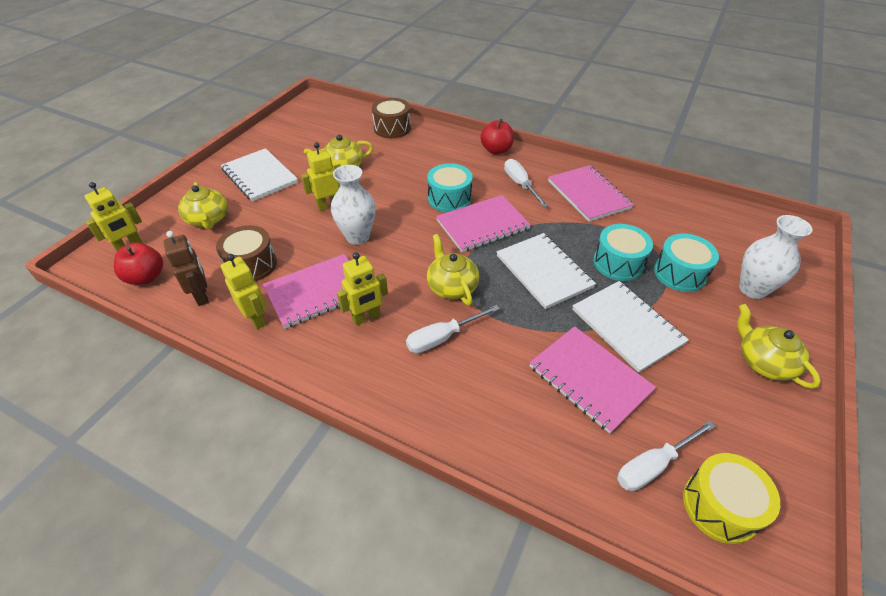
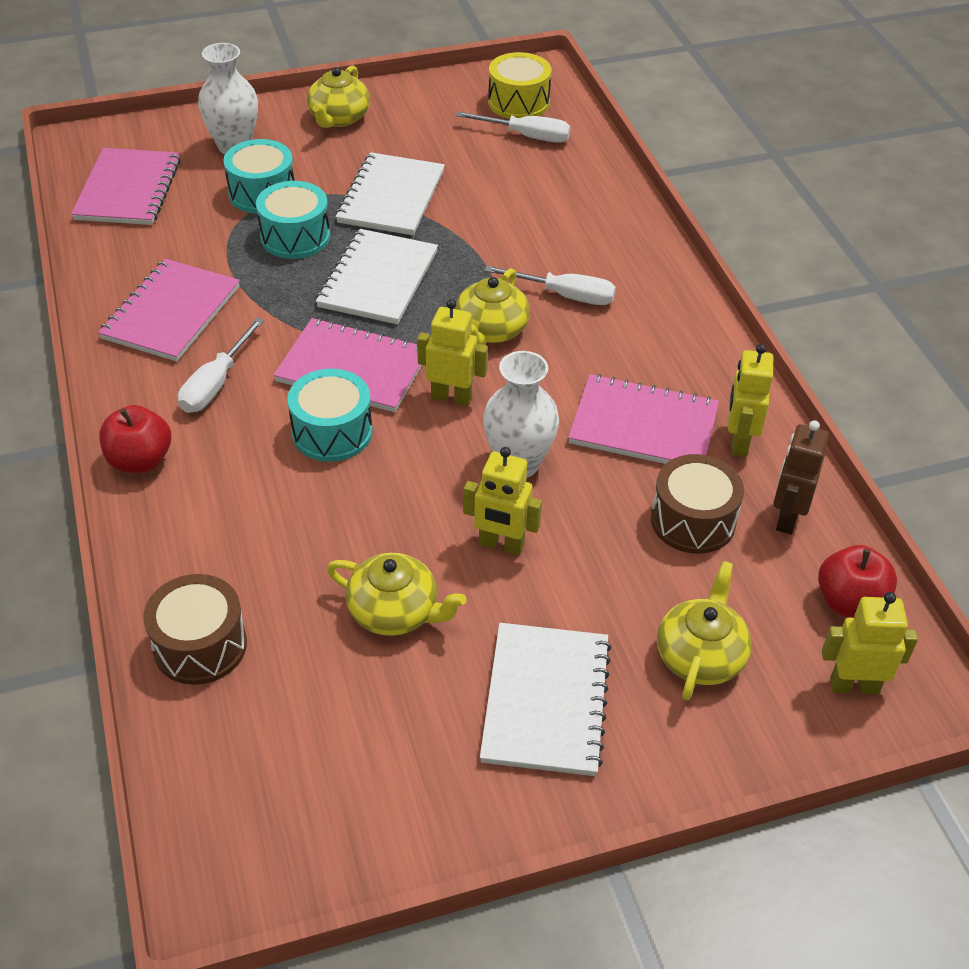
camera: 135 degrees left, 0 degrees up
yellow robot [337,252,388,326] -> yellow robot moved to [417,299,488,406]
pink notebook [529,326,656,434] -> pink notebook moved to [71,148,181,225]

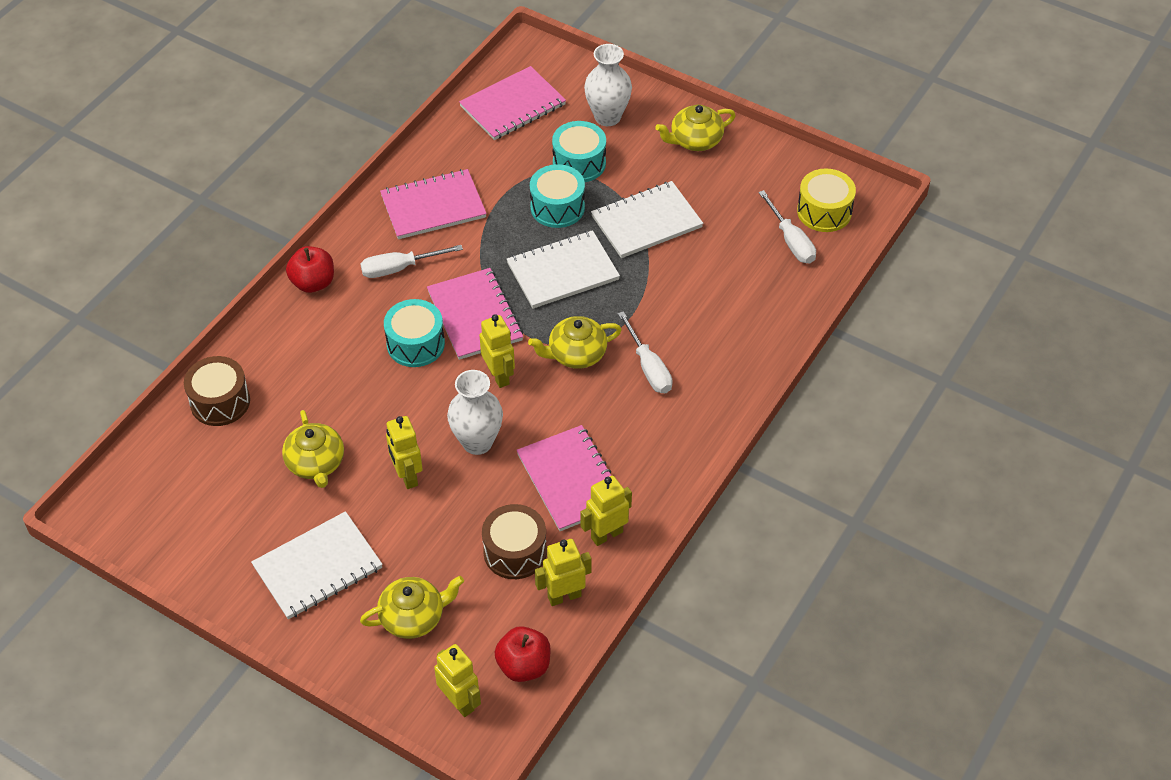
camera: 50 degrees right, 5 degrees up
brown robot [773,420,829,534] -> yellow robot [535,539,592,606]

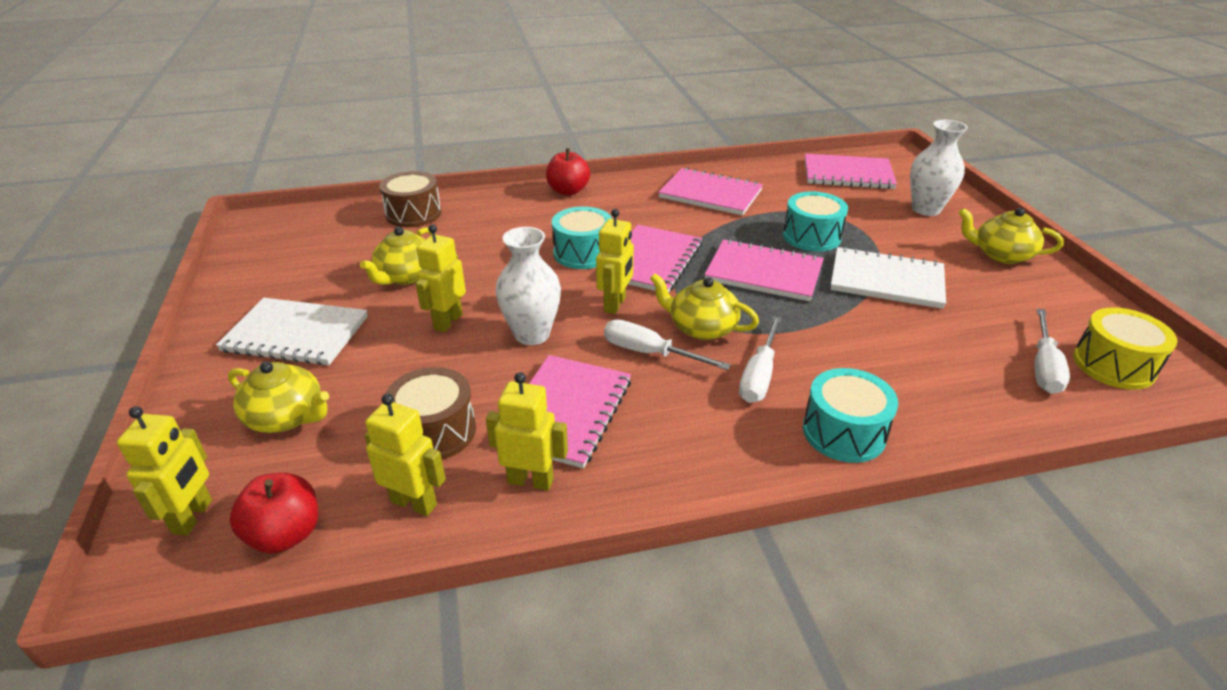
camera: 45 degrees right, 15 degrees down
white screwdriver [360,245,463,278] -> white screwdriver moved to [604,320,731,370]
white notebook [507,230,620,309] -> pink notebook [704,239,824,301]
turquoise drum [552,121,606,182] -> turquoise drum moved to [803,368,898,463]

